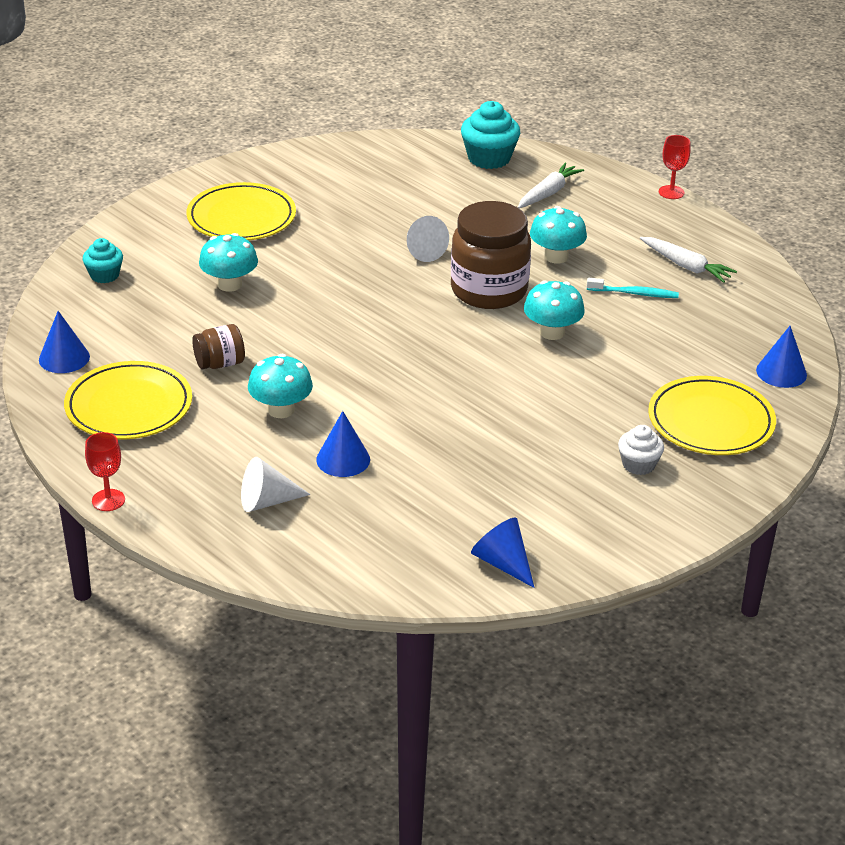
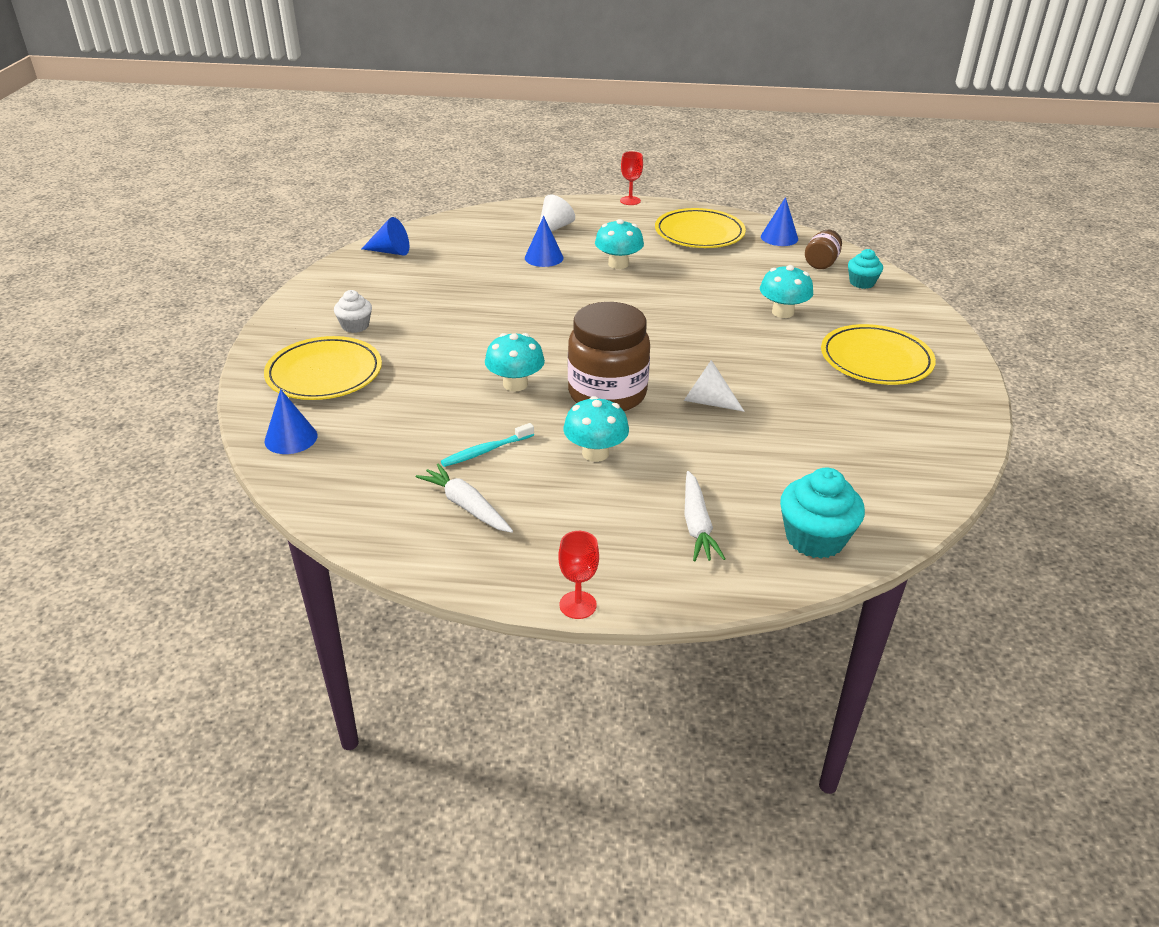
camera: 140 degrees right, 0 degrees up
brown jar [192,324,245,369] -> brown jar moved to [805,230,842,269]
white carrot [640,237,737,283] -> white carrot turned 45 degrees clockwise [416,463,513,533]

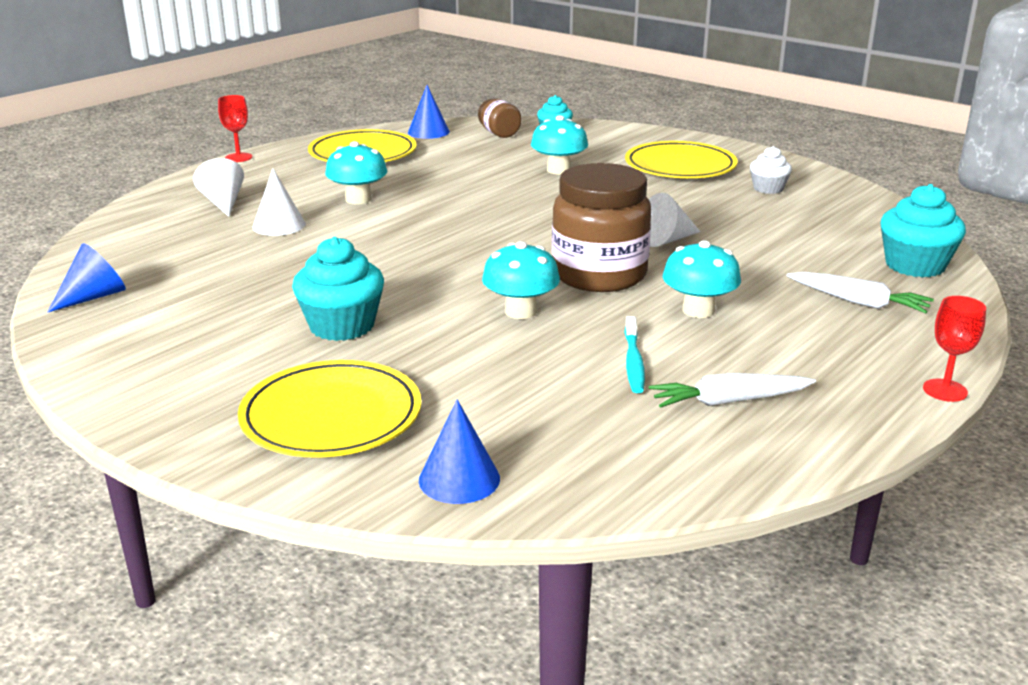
camera: 55 degrees left, 10 degrees down
white cupcake [334,290,372,333] -> white cupcake moved to [750,146,792,194]
blue cone [525,216,564,267] -> white cone [252,168,306,236]
none -> turquoise cupcake [292,237,384,341]

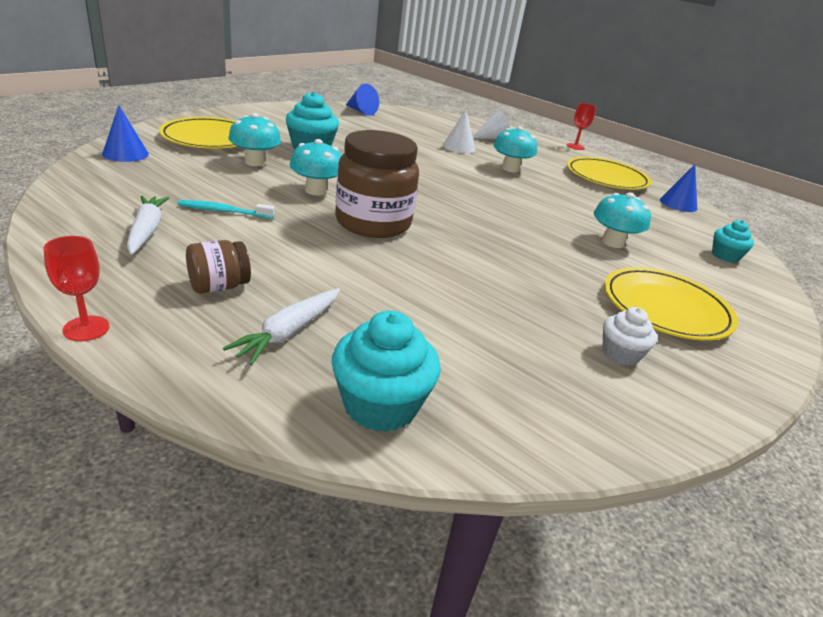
camera: 85 degrees right, 5 degrees up
brown jar [478,98,521,138] -> brown jar moved to [186,240,251,293]
white cone [649,193,701,247] -> none
turquoise mushroom [663,240,741,318] -> turquoise mushroom moved to [228,113,281,166]

